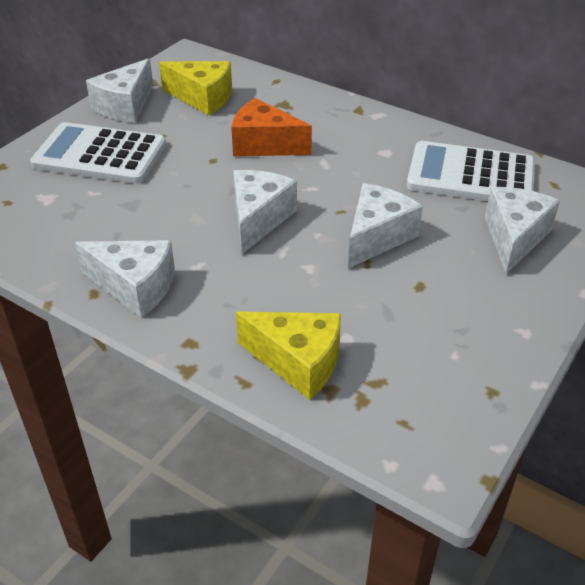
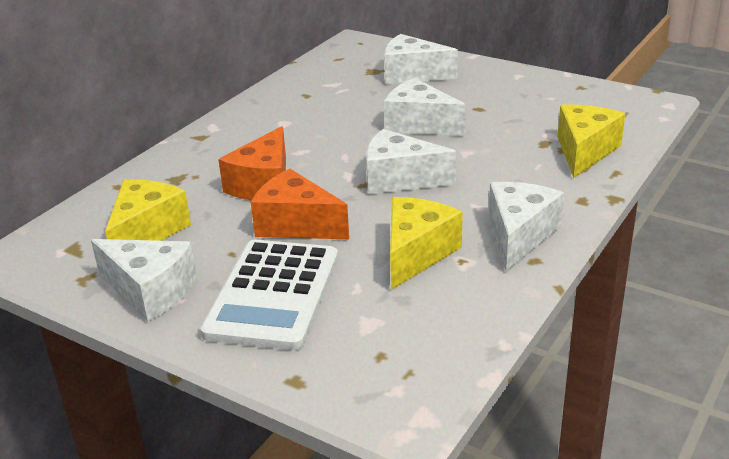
camera: 90 degrees left, 10 degrees down
white calculator [407,141,535,201] -> none
none -> orange cheese [251,169,349,239]
none -> yellow cheese [390,197,463,290]

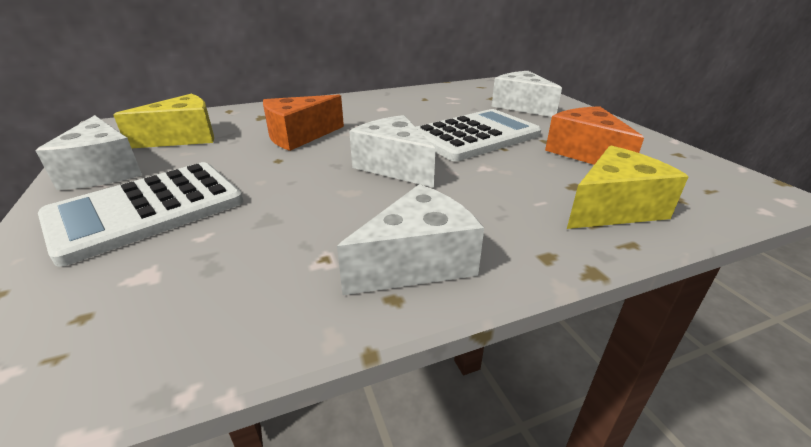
camera: 35 degrees right, 0 degrees up
orange cheese [251,169,349,239] -> orange cheese moved to [545,106,644,165]
white cheese [384,78,466,136] -> white calculator [416,109,541,161]
yellow cheese [390,197,463,290] -> none

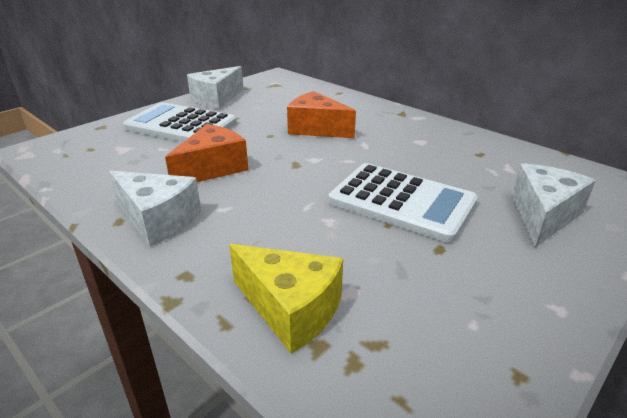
camera: 65 degrees right, 0 degrees up
yellow cheese [113,94,214,148] -> none
white cheese [349,115,435,188] -> none
orange cheese [545,106,644,165] -> orange cheese moved to [165,124,248,182]

